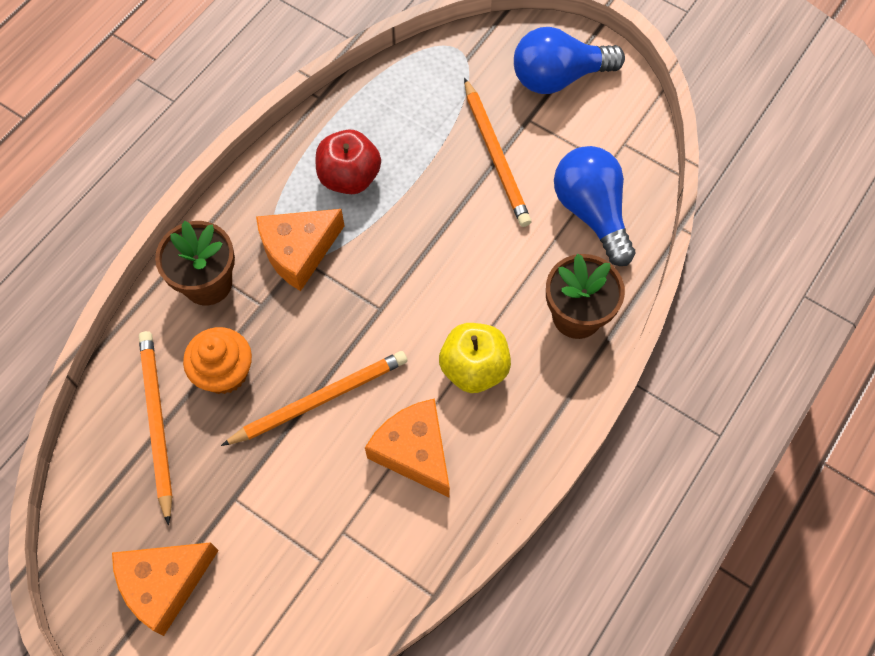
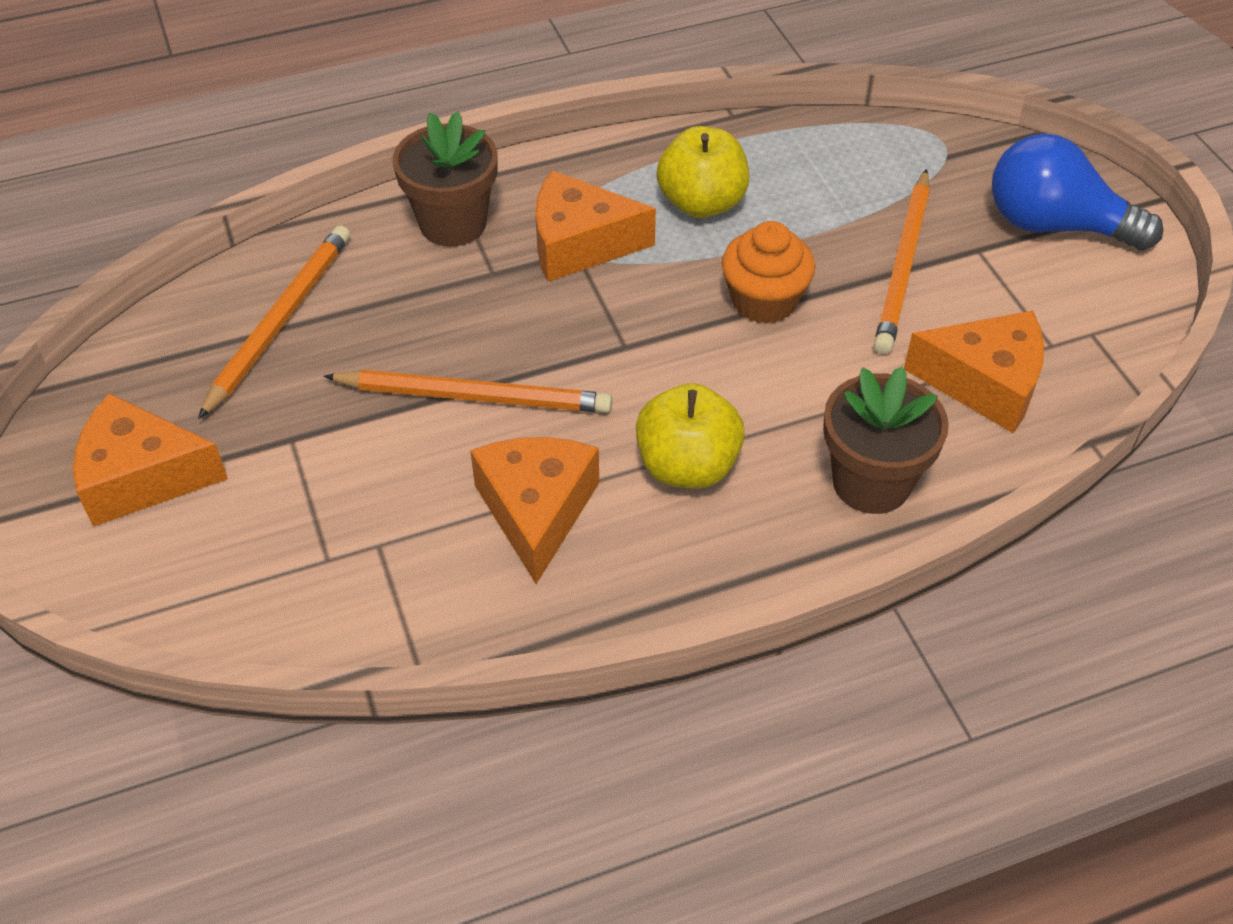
camera: 35 degrees right, 15 degrees down
orange cupcake [183,327,252,394] -> orange cupcake moved to [721,221,815,324]
red apple [316,129,381,194] -> yellow apple [656,126,749,218]
blue light bulb [554,146,636,266] -> orange cheese [904,311,1044,433]

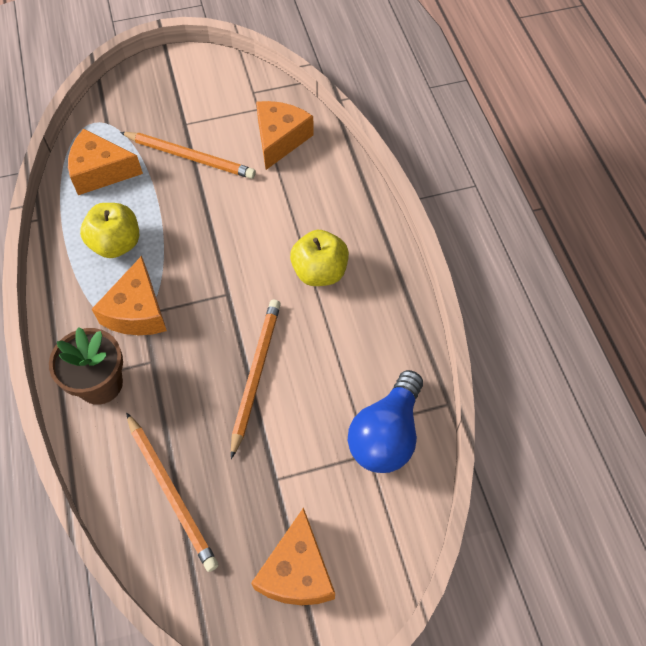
camera: 85 degrees left, 10 degrees up
orange pencil [198,225,350,419] -> orange pencil turned 150 degrees counterclockwise [126,412,218,572]
orange cheese [470,437,599,584] -> orange cheese moved to [68,129,143,195]
orange cupcake [721,221,815,324] -> none
brown flower pot [823,366,949,514] -> none
blue light bulb [991,133,1163,251] -> blue light bulb moved to [348,370,423,473]

